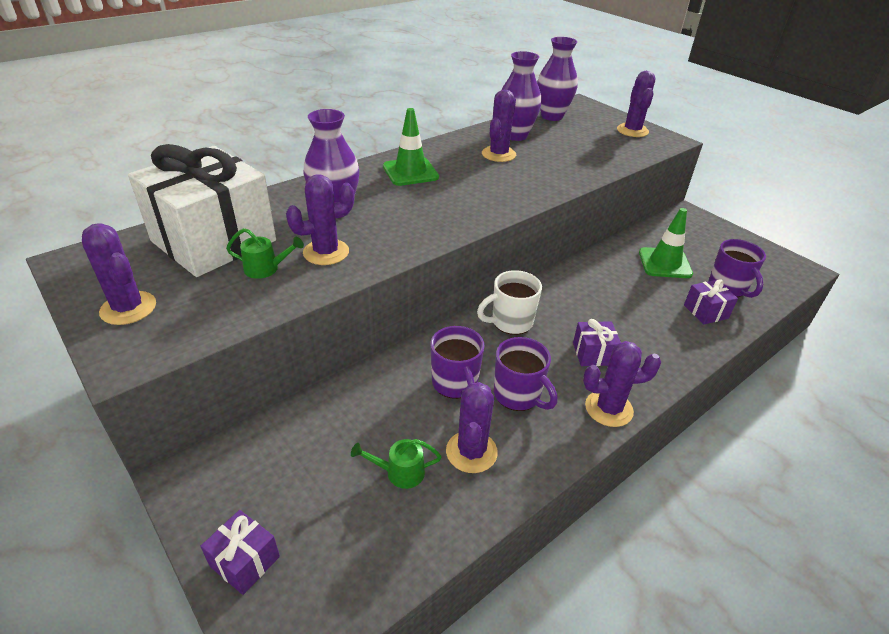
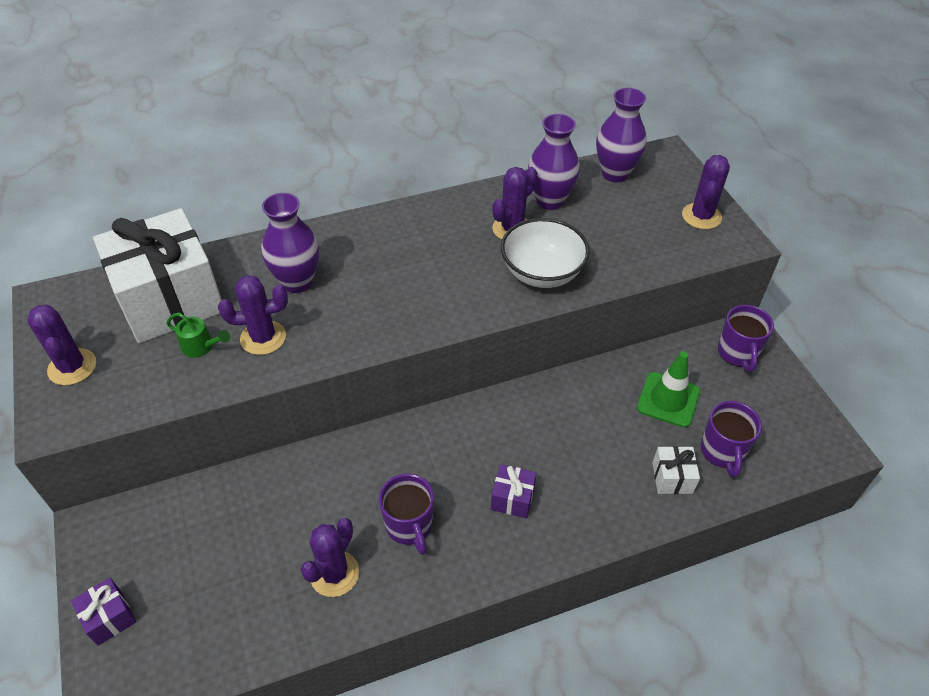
camera: 20 degrees right, 10 degrees up
green watering can [351,439,442,489] -> none
green traffic cone [383,108,439,186] -> none
purple mug [430,326,484,399] -> purple mug moved to [718,305,774,372]
white mug [477,270,542,335] -> none
purple cactus [583,341,661,427] -> none
purple gift [684,279,738,324] -> white gift [652,446,700,494]
none -> white bowl [501,218,590,288]

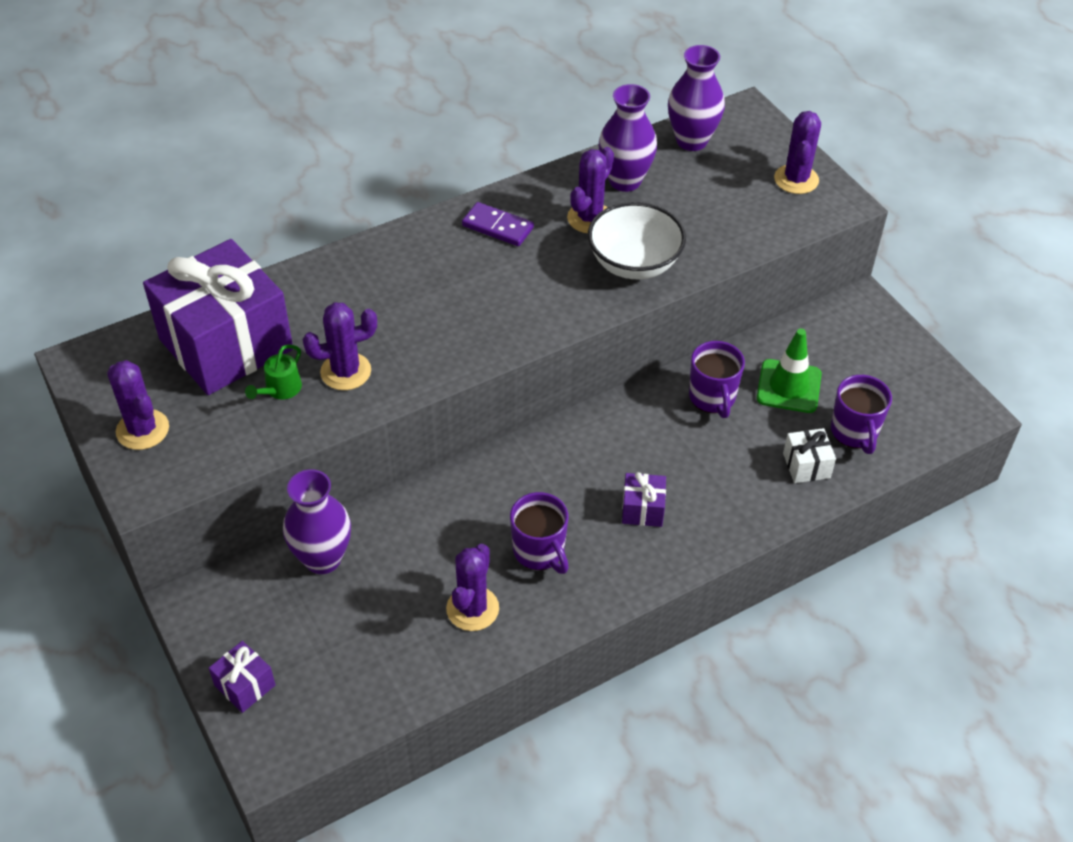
camera: 10 degrees left, 0 degrees up
white gift [93,208,222,343] -> purple gift [143,239,293,395]
green watering can [166,313,230,358] -> green watering can turned 105 degrees clockwise [245,344,302,399]
purple vase [261,193,319,293] -> purple vase moved to [283,469,351,574]
purple mug [718,305,774,372] -> purple mug moved to [689,341,745,418]
none -> purple domino [462,202,534,246]

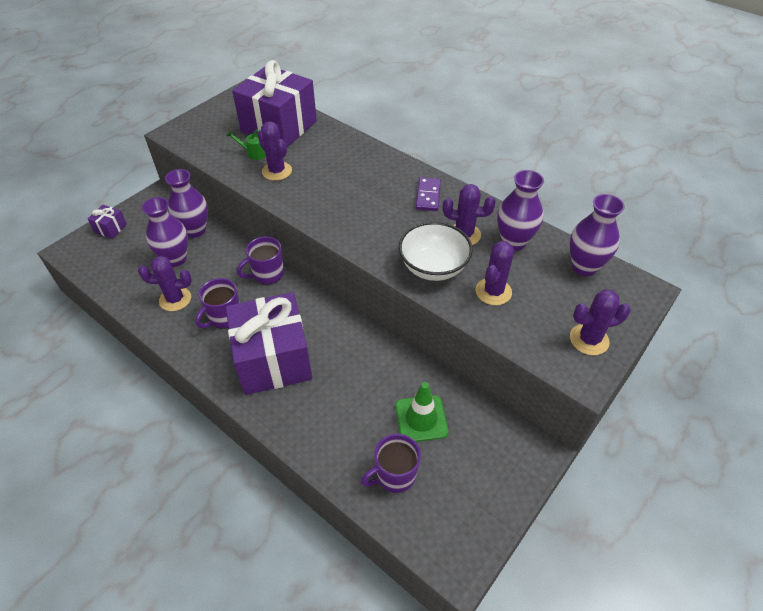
camera: 70 degrees right, 0 degrees up
purple cactus [107,360,169,450] -> purple cactus moved to [476,241,515,305]
purple gift [622,472,666,527] -> purple gift [226,292,312,395], size x2.47
purple mug [689,341,745,418] -> purple mug moved to [237,237,284,285]
white gift [783,428,836,483] -> none
none -> purple vase [142,197,188,267]

